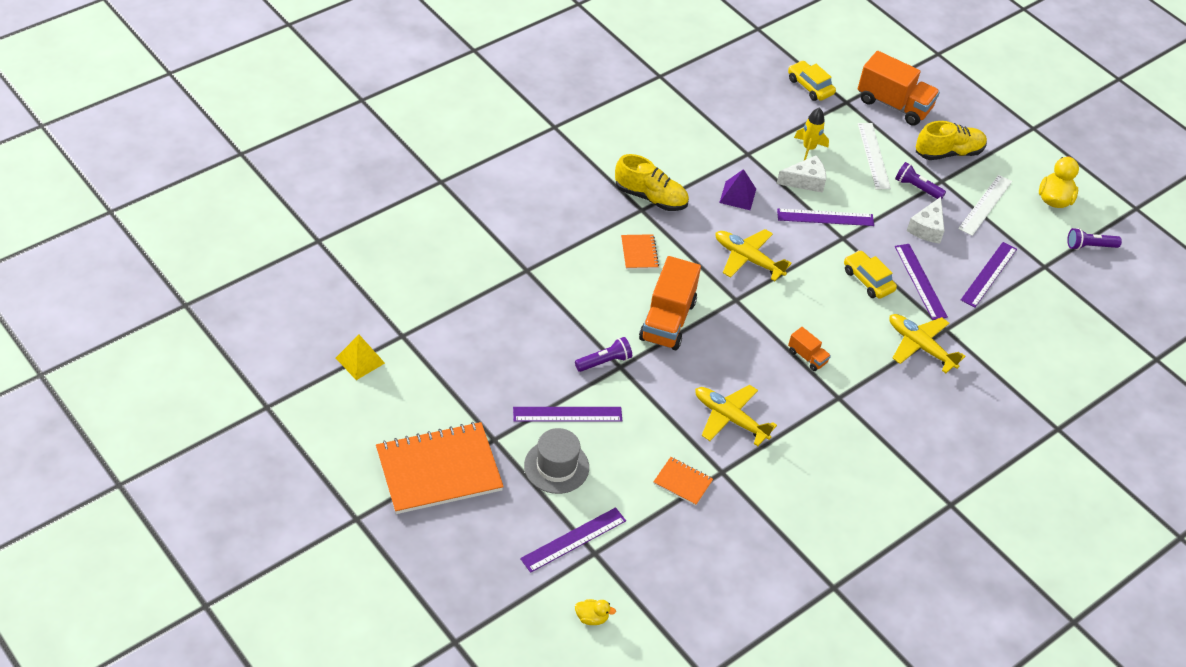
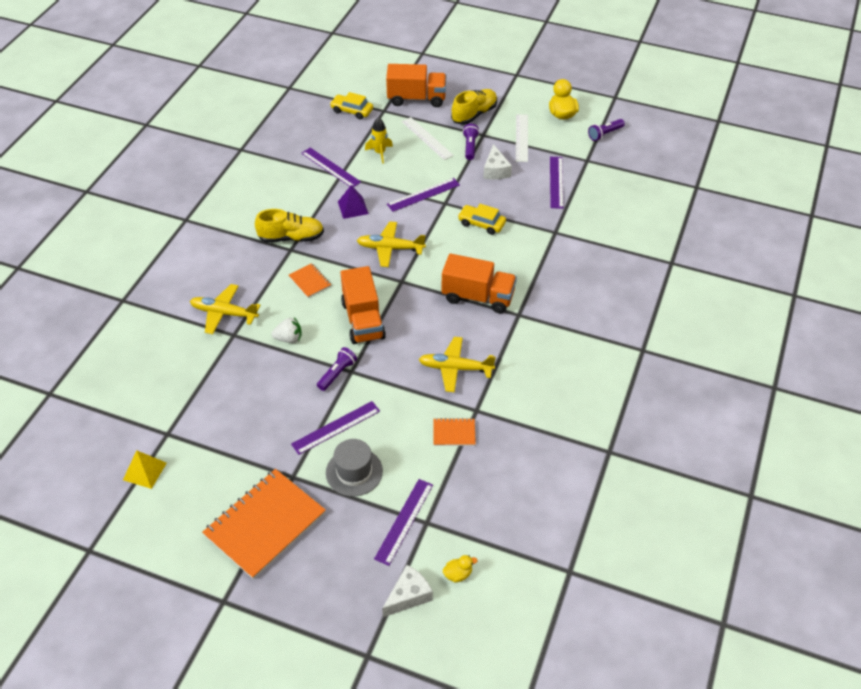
camera: 25 degrees left, 0 degrees up
white cheese [777,156,826,193] -> white cheese moved to [382,565,433,617]
orange truck [788,327,831,371] -> orange truck [442,254,517,313], size x2.08
yellow plane [889,314,966,373] -> yellow plane moved to [190,284,261,334]
purple flashlight [895,162,946,200] -> purple flashlight turned 90 degrees clockwise [463,124,479,160]
purple ruler [895,244,948,320] -> purple ruler moved to [301,148,361,187]
none -> white strawberry [271,317,302,343]

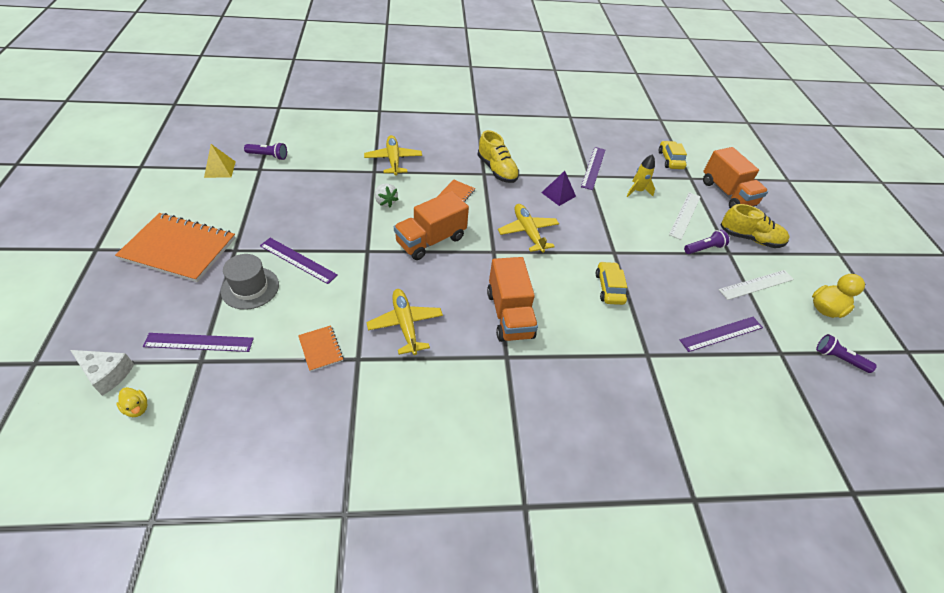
camera: 60 degrees right, 0 degrees up
purple flashlight [317,347,357,391] -> purple flashlight moved to [244,142,287,160]
purple ruler [387,178,460,212] -> none
white cheese [483,144,512,180] -> none

